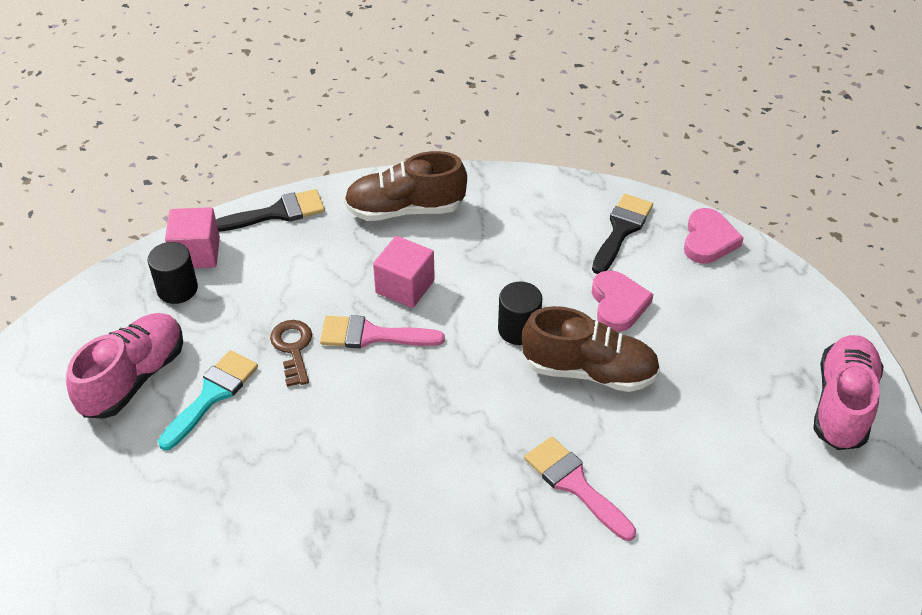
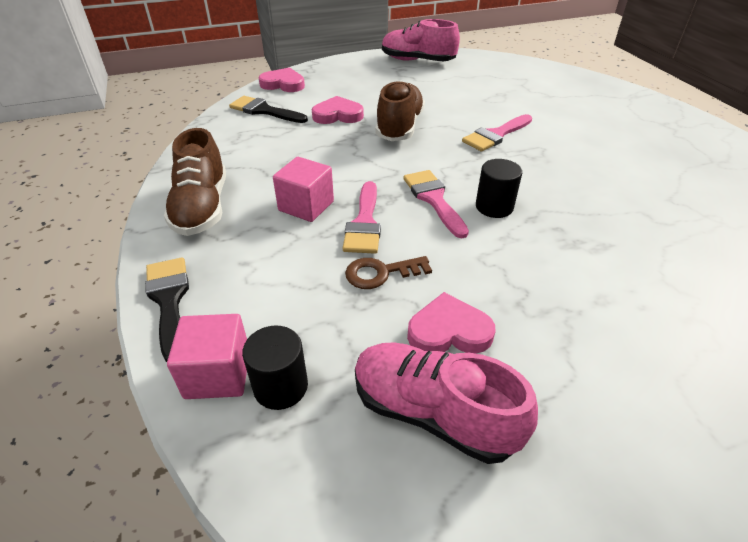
camera: 90 degrees left, 5 degrees down
turquoise brush [158,350,258,450] -> pink heart [407,292,496,354]
black cylinder [498,282,542,345] -> black cylinder moved to [476,159,522,218]
none -> pink brush [403,170,469,238]

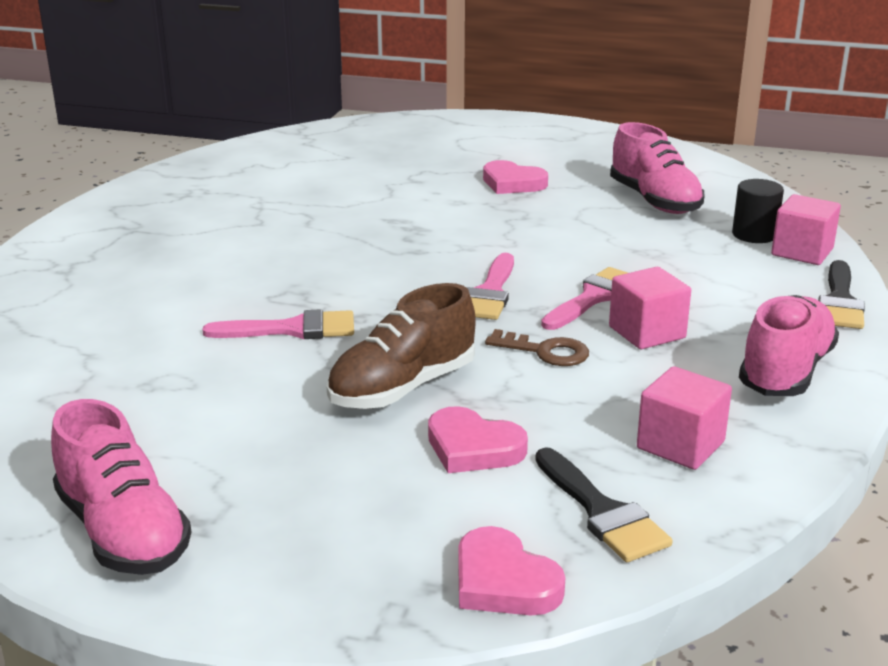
camera: 145 degrees left, 15 degrees down
brown shoe [164,128,226,236] -> pink shoe [739,295,839,396]
brown key [345,256,432,289] -> brown key moved to [485,329,589,366]
pink heart [407,292,496,354] -> pink heart moved to [483,160,548,194]
black cylinder [476,159,522,218] -> none
none -> pink cube [637,366,732,470]

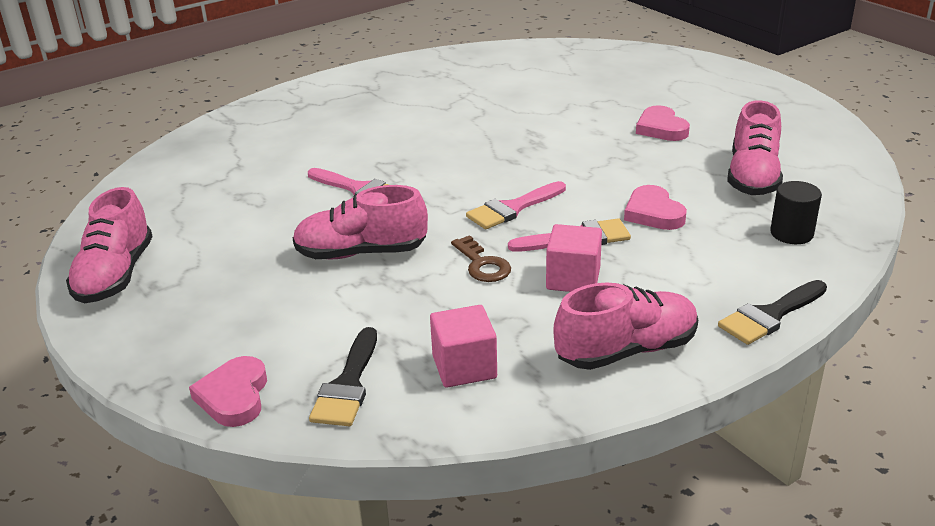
camera: 40 degrees right, 5 degrees up
brown shoe [327,283,476,409] -> pink shoe [293,185,428,259]
pink heart [428,406,528,473] -> pink heart moved to [624,185,687,230]
pink cube [771,194,841,265] -> none

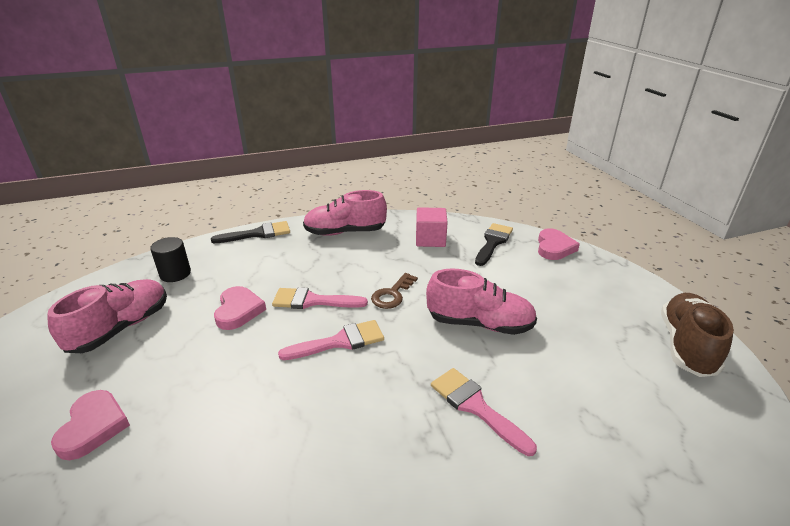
camera: 165 degrees left, 0 degrees up
pink shoe [66,187,153,303] -> brown shoe [661,293,734,377]
brown key [451,235,511,282] -> brown key turned 135 degrees counterclockwise [371,273,418,309]
pink cube [546,224,602,292] -> none

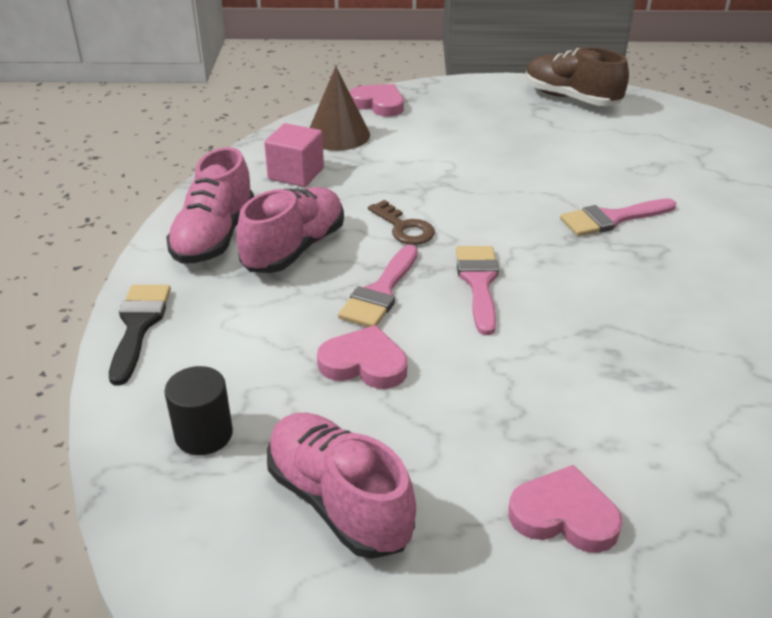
camera: 70 degrees left, 5 degrees up
pink shoe [426,269,537,335] -> pink shoe moved to [236,187,344,273]
black brush [475,223,513,266] -> brown cone [310,66,370,151]

